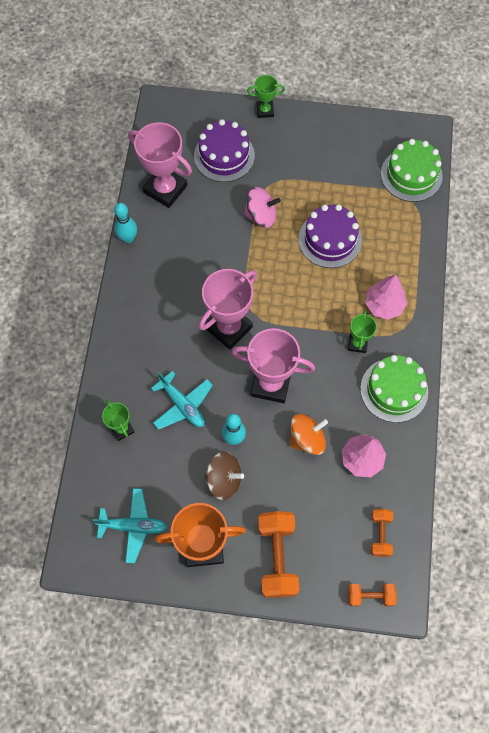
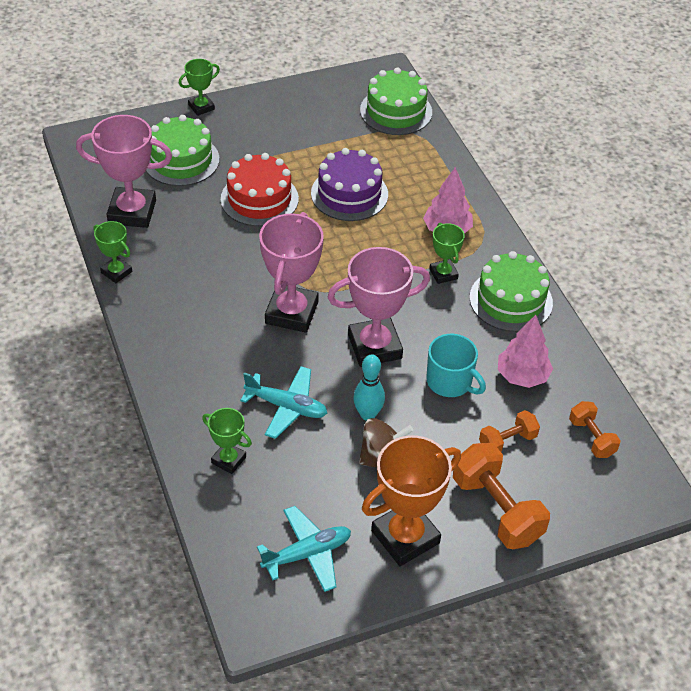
camera: 30 degrees left, 20 degrees down
turquoise bowling pin [114,203,137,243] -> green trophy [93,221,132,283]
purple cake [194,119,255,182] -> green cake [146,115,219,186]
pink spinning top [244,187,281,228] -> red cake [221,153,299,226]
orange spinning top [290,414,328,455] -> turquoise mug [426,334,486,397]
orange dumbbell [348,584,397,606] -> orange dumbbell moved to [479,410,540,452]

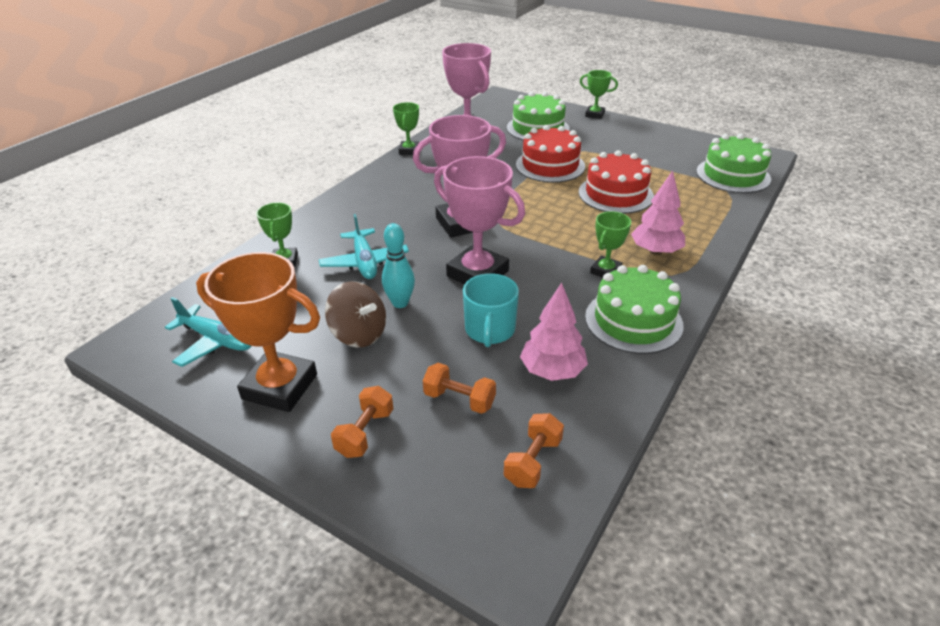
camera: 55 degrees right, 10 degrees down
purple cake [311,148,388,221] -> red cake [579,150,654,214]
orange dumbbell [453,443,550,549] -> orange dumbbell [331,386,393,458], size x0.57

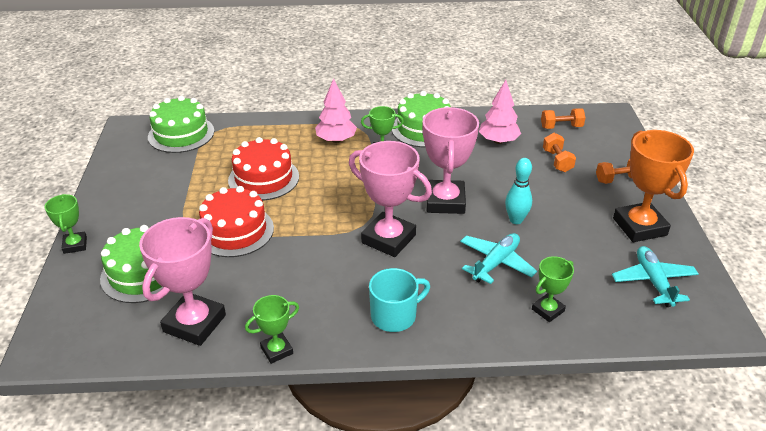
camera: 125 degrees left, 0 degrees up
brown spinning top [325,281,386,347] -> none
turquoise mug [463,273,519,347] -> turquoise mug moved to [369,268,430,332]

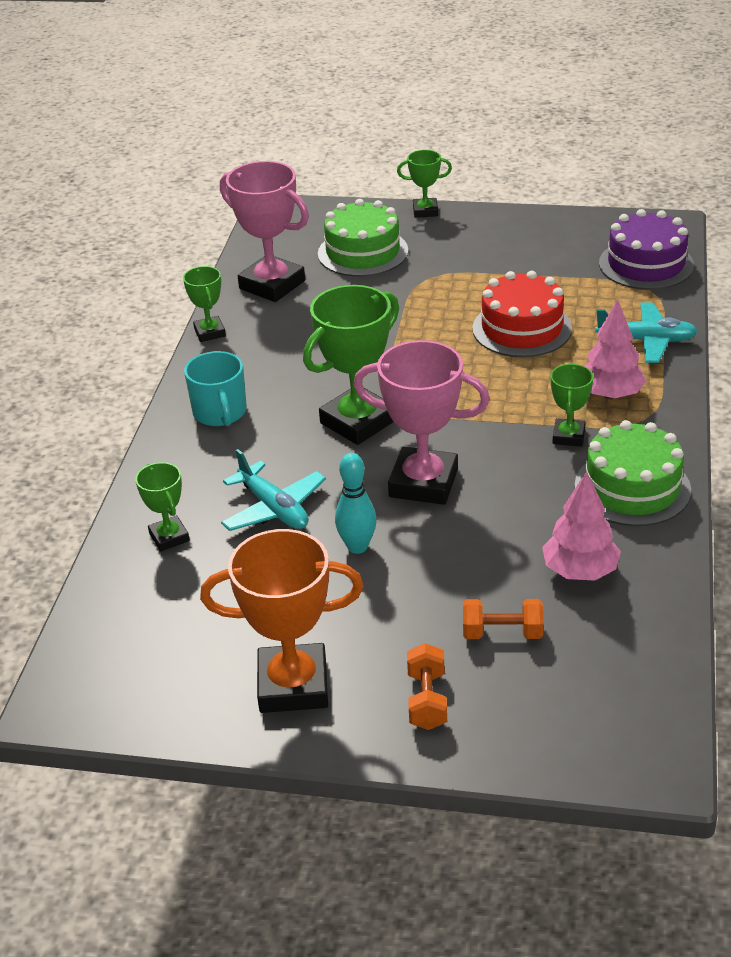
camera: 105 degrees right, 0 degrees up
green cake [148,96,214,153] -> purple cake [599,209,694,290]
red cake [199,186,274,257] -> none
pink trophy [349,141,432,257] -> green trophy [303,285,399,445]
orange dumbbell [541,108,585,129] -> none
turquoise plane [612,246,698,307] -> turquoise plane moved to [595,303,697,363]

